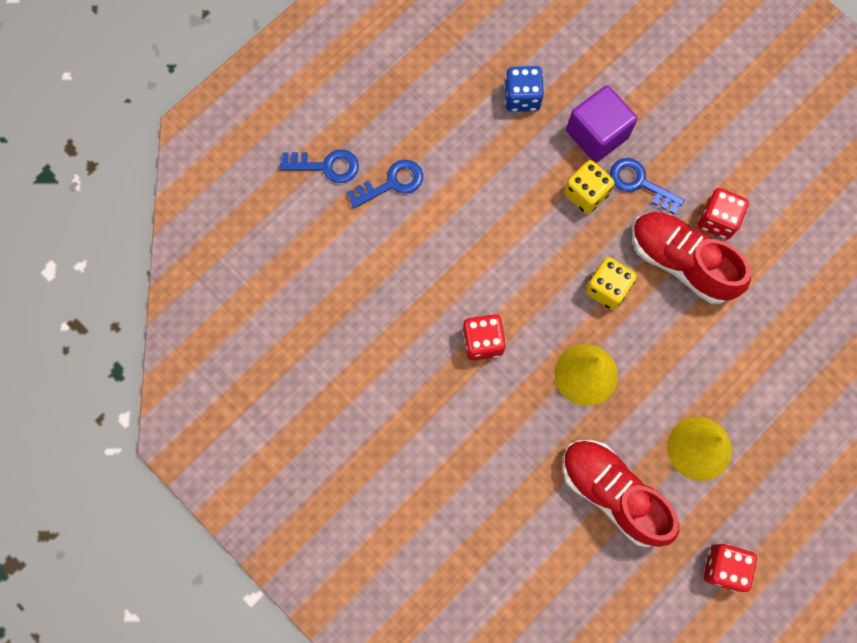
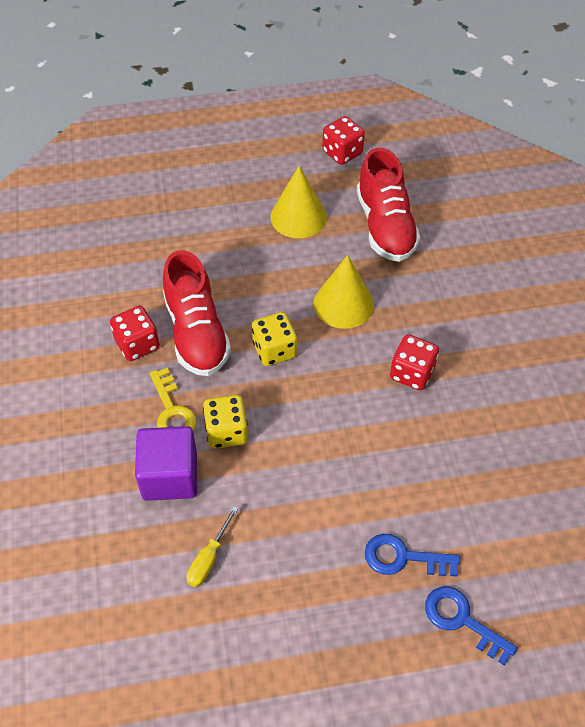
camera: 145 degrees left, 20 degrees down
blue dice [504,66,544,112] -> yellow screwdriver [186,506,239,587]
blue key [610,158,684,214] -> yellow key [150,367,197,431]

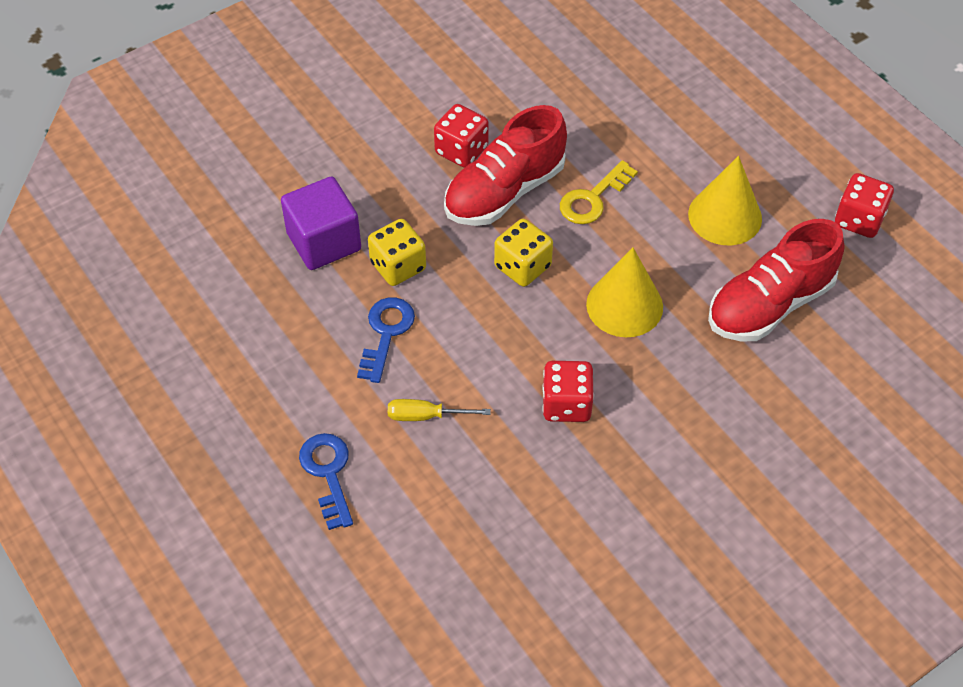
camera: 65 degrees right, 0 degrees up
yellow key [150,367,197,431] -> yellow key moved to [560,160,638,224]
yellow screwdriver [186,506,239,587] -> yellow screwdriver moved to [388,399,491,421]
blue key [425,586,518,666] -> blue key moved to [357,297,415,383]

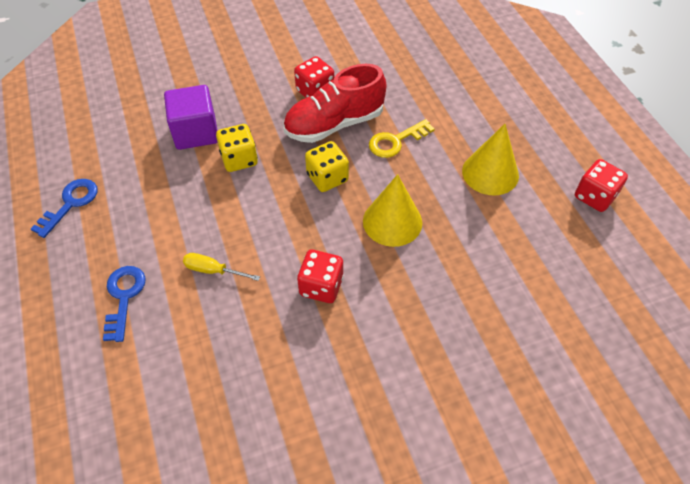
camera: 15 degrees right, 0 degrees up
blue key [357,297,415,383] -> blue key moved to [31,179,98,238]
red shoe [708,219,845,342] -> none

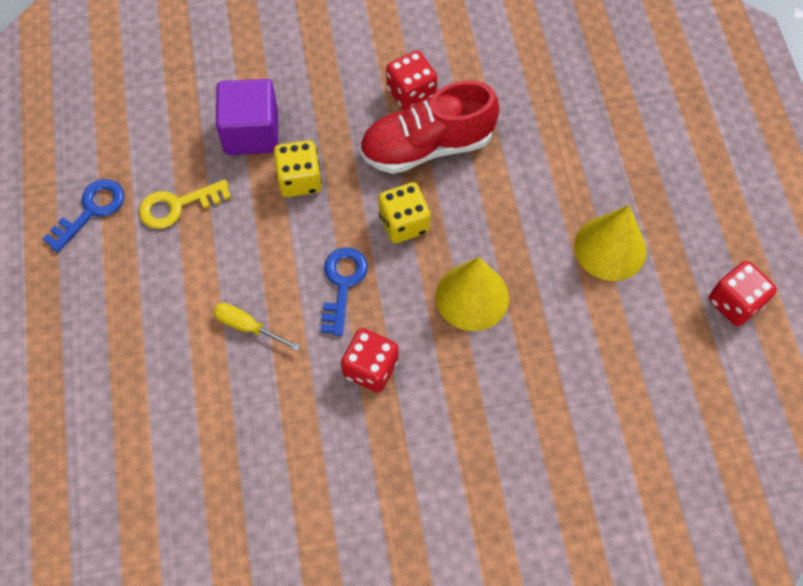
camera: 10 degrees right, 10 degrees up
blue key [103,266,146,342] -> blue key moved to [321,247,368,336]
yellow key [369,119,435,158] -> yellow key moved to [139,179,231,229]

